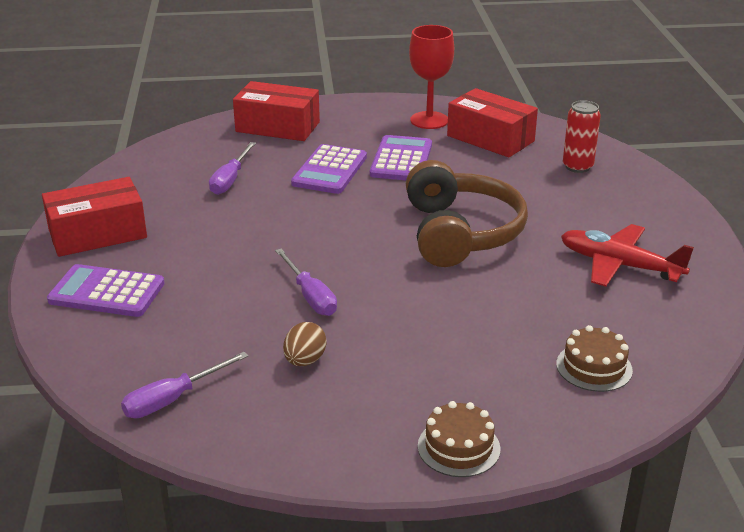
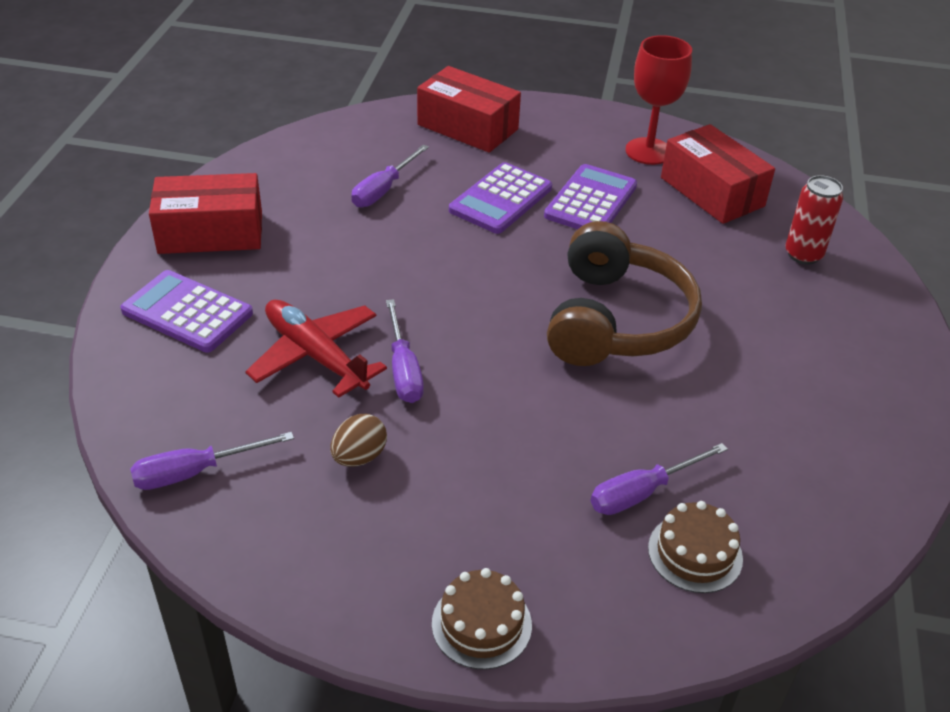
camera: 15 degrees right, 10 degrees up
red plane [561,224,694,287] -> red plane moved to [245,300,387,398]
none -> purple screwdriver [591,443,728,515]

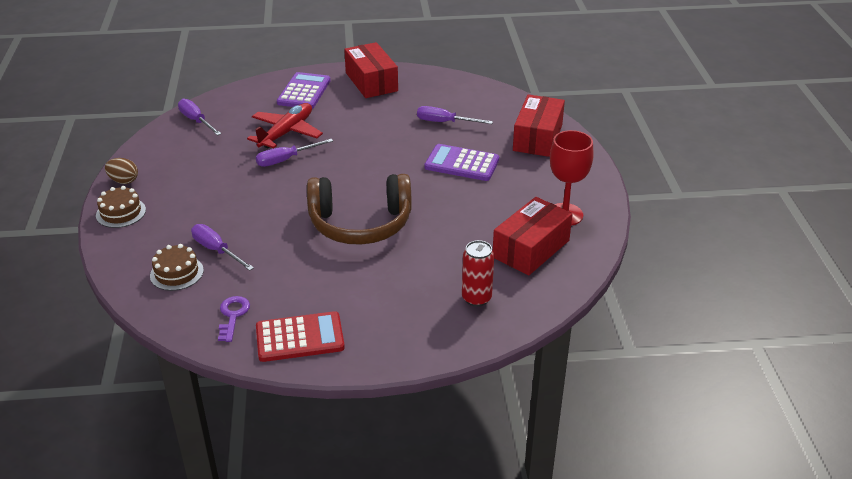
camera: 75 degrees right, 5 degrees down
brown egg [331,414,387,467] -> brown egg moved to [105,158,138,184]
purple calculator [544,164,637,229] -> none
none -> purple key [218,296,250,342]
none -> red calculator [256,311,345,362]

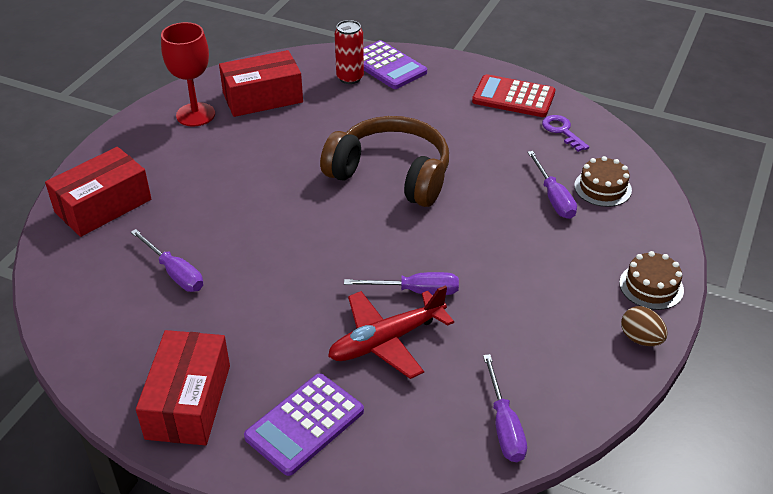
camera: 150 degrees left, 5 degrees up
purple key [218,296,250,342] -> purple key turned 120 degrees clockwise [542,115,589,152]
purple calculator [424,144,499,181] -> purple calculator moved to [363,40,427,89]

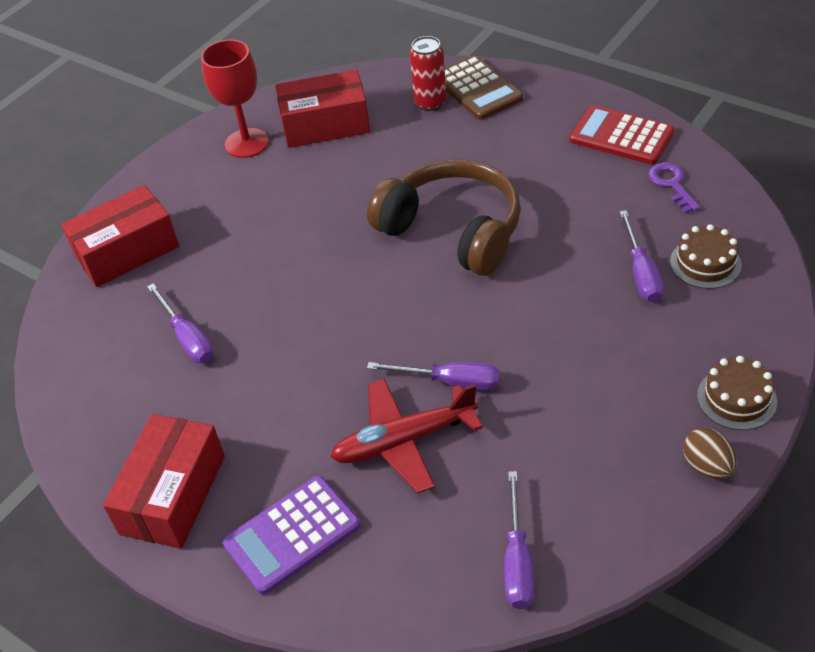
camera: 15 degrees right, 5 degrees up
purple calculator [363,40,427,89] -> brown calculator [445,55,523,120]

